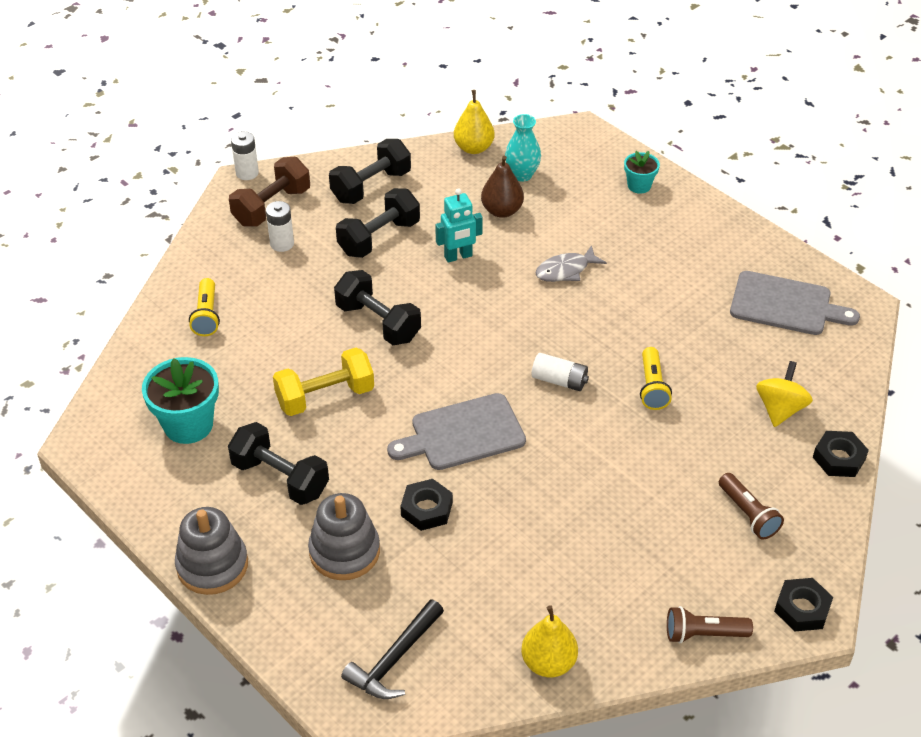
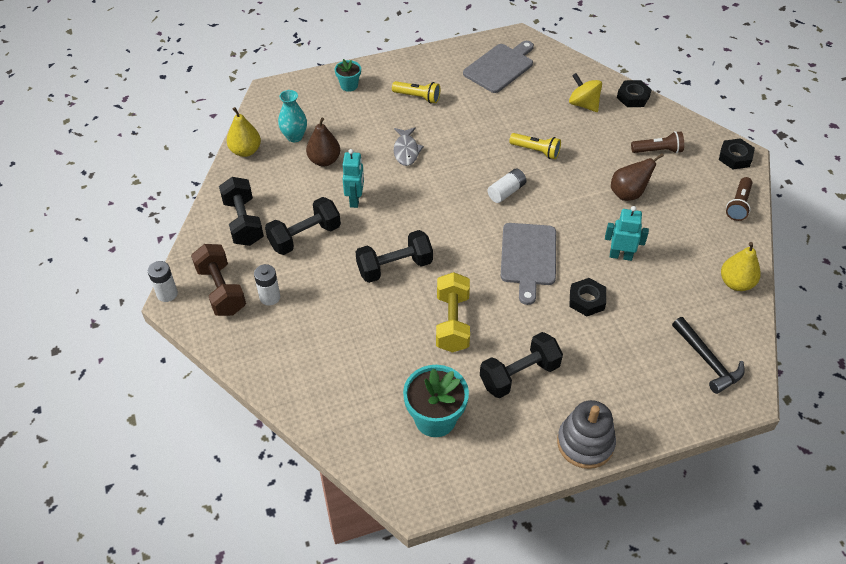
camera: 65 degrees left, 5 degrees up
yellow flashlight [189,278,220,336] -> yellow flashlight moved to [392,81,440,103]
grey stacking toy [308,493,380,580] -> none
black dumbbell [336,188,420,258] -> black dumbbell turned 75 degrees clockwise [265,197,341,255]
none -> turquoise robot [605,206,649,261]
none -> brown pear [611,153,664,201]

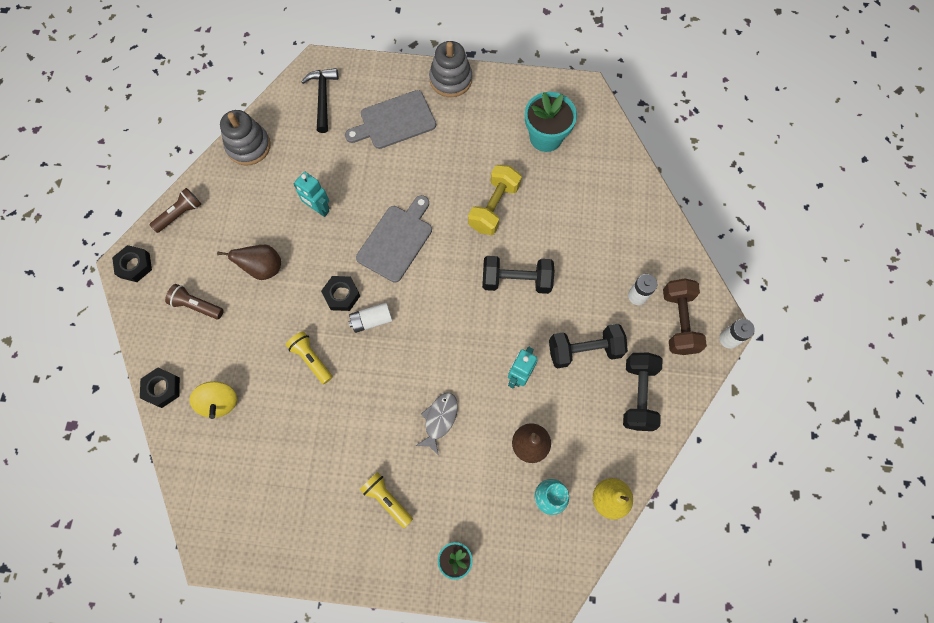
camera: 155 degrees left, 20 degrees up
grey cutting board [463,41,534,93] -> grey cutting board moved to [345,90,436,149]
black dumbbell [480,332,563,398] -> none
black nut [569,278,606,316] -> black nut moved to [321,276,360,311]
yellow pear [721,242,761,291] -> grey stacking toy [220,110,271,165]

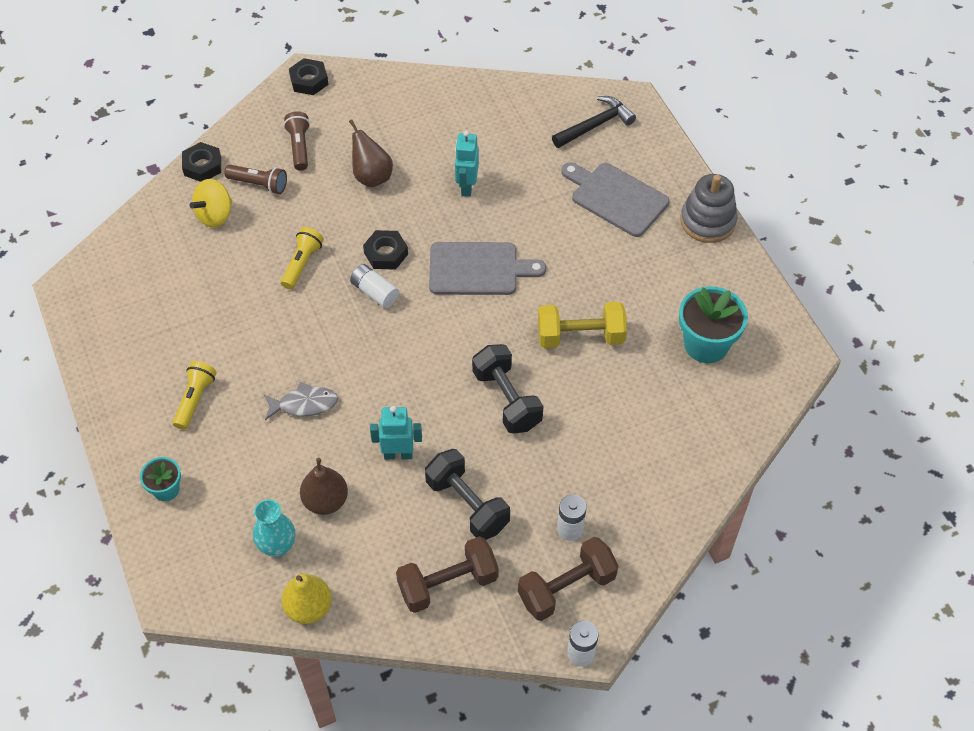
camera: 60 degrees right, 15 degrees down
brown flashlight [150,188,201,233] -> brown flashlight moved to [224,165,287,194]
grey stacking toy [220,110,271,165] -> none
black dumbbell [623,353,663,431] -> brown dumbbell [396,536,499,613]

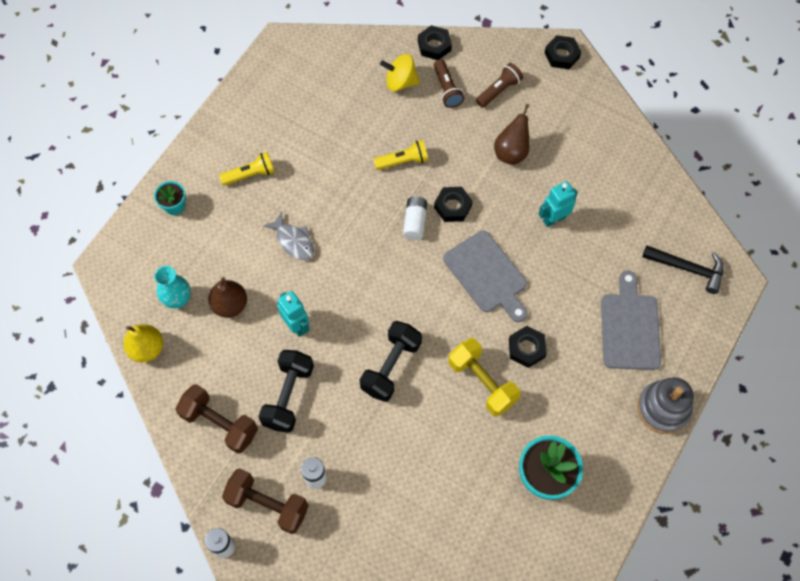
camera: 55 degrees right, 10 degrees up
none -> black nut [509,326,547,368]

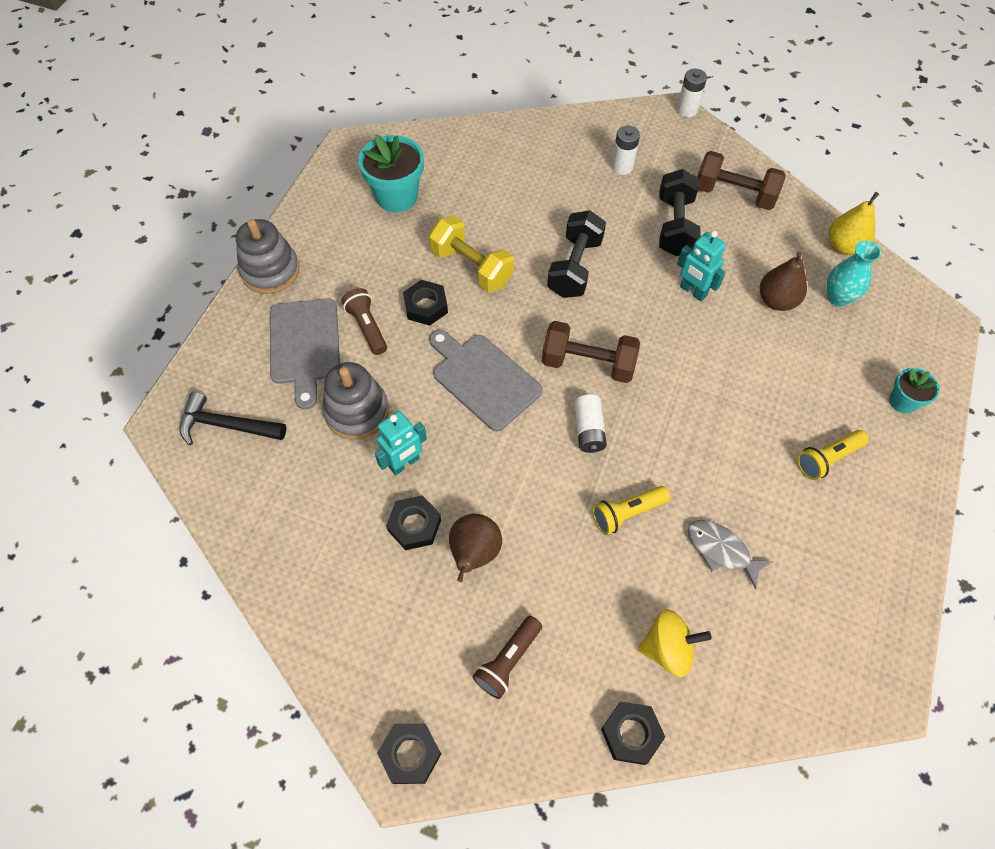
camera: 170 degrees right, 5 degrees down
brown dumbbell [222,468,309,534] -> brown dumbbell moved to [542,321,640,383]
grey fish [263,212,314,260] -> grey fish moved to [688,520,773,589]
brown flashlight [434,59,464,108] -> brown flashlight moved to [341,288,387,355]
black nut [434,187,473,222] -> black nut moved to [386,495,441,550]
none -> grey stacking toy [322,362,389,440]

